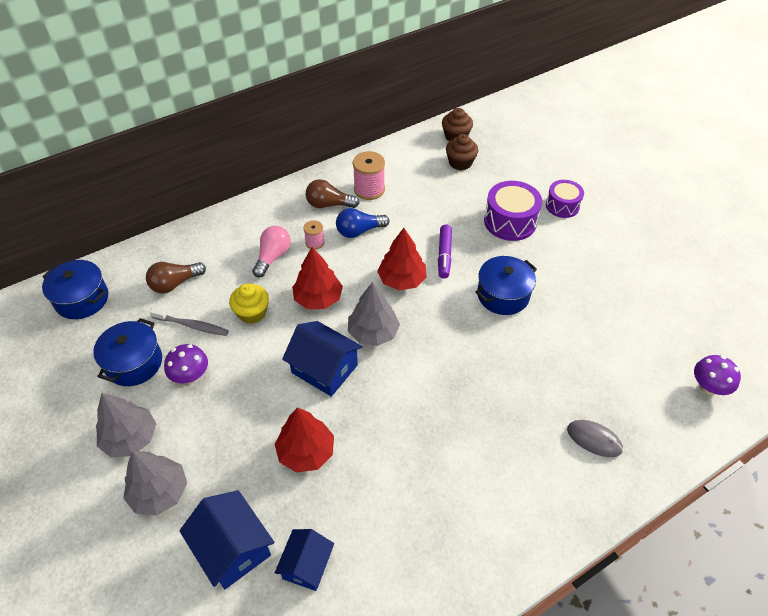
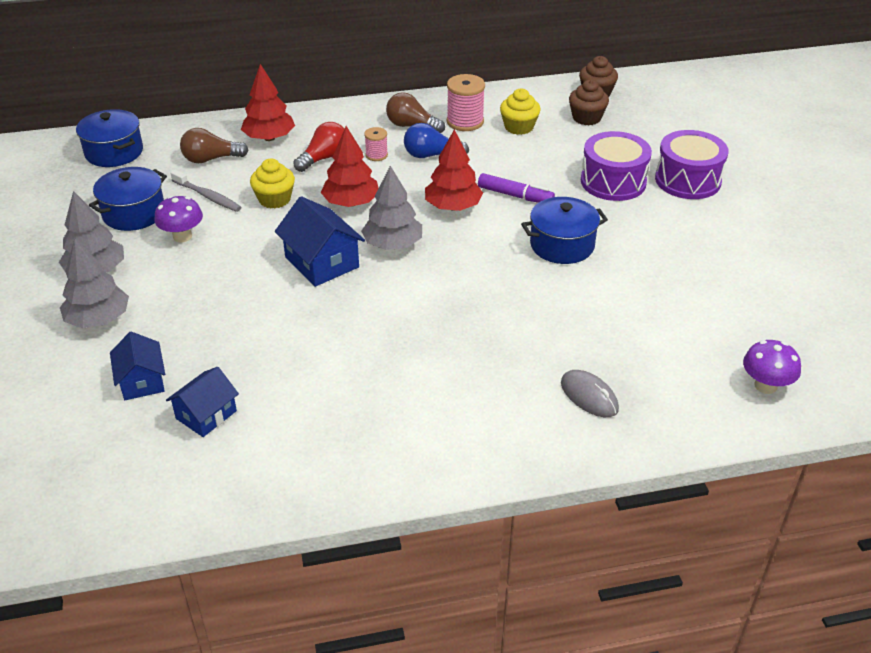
camera: 20 degrees right, 10 degrees down
blue house [180,490,274,589] -> blue house [110,332,165,400], size x0.66
pink light bulb [252,226,291,278] -> red light bulb [293,122,344,172]
red tree [275,407,334,473] -> red tree moved to [241,64,295,141]
purple marker [438,224,452,279] -> purple marker turned 90 degrees counterclockwise [478,173,555,203]
purple drum [546,180,584,218] -> purple drum [655,130,729,199], size x1.53
none -> yellow cupcake [500,89,541,135]

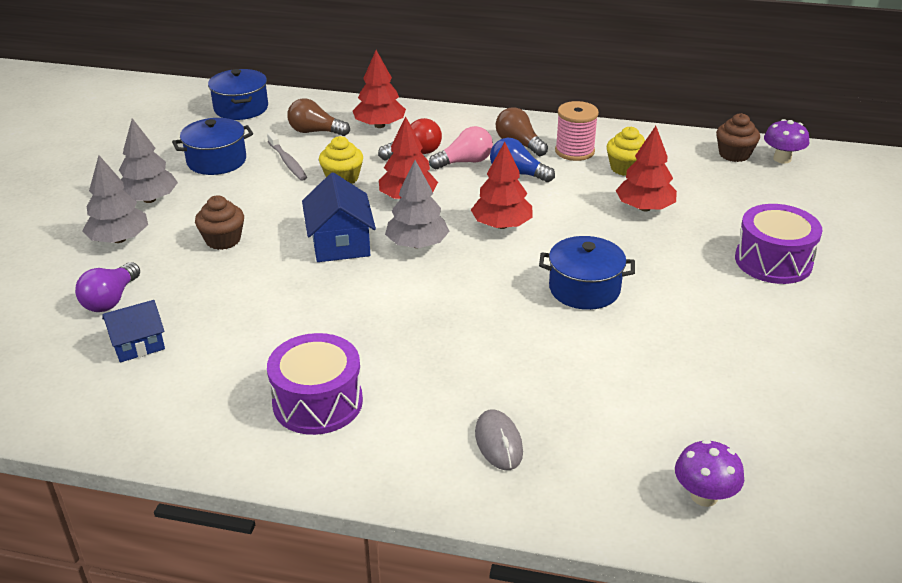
camera: 25 degrees right, 5 degrees down
blue house [110,332,165,400] -> purple light bulb [75,262,140,312]
purple mushroom [154,196,203,242] -> purple mushroom moved to [764,119,809,164]
pink spool [364,127,388,161] -> pink light bulb [429,126,493,169]
purple marker [478,173,555,203] -> none
brown cupcake [569,80,609,125] -> brown cupcake moved to [195,195,244,250]
purple drum [581,131,652,201] -> purple drum moved to [267,333,363,435]
none -> red tree [615,126,677,211]

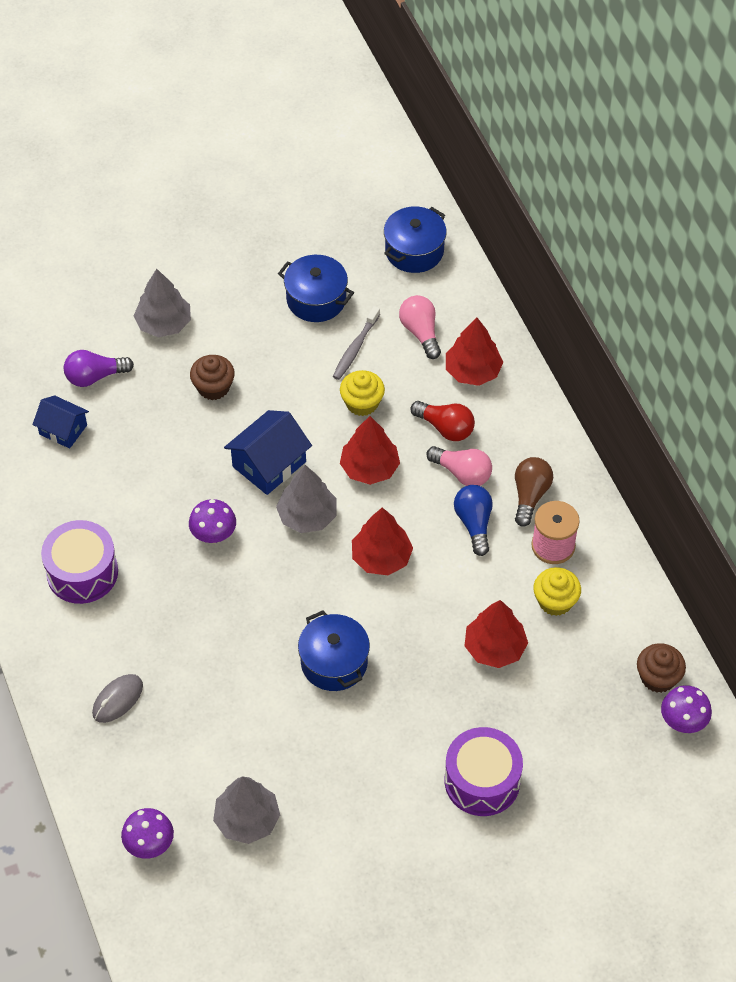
camera: 55 degrees right, 20 degrees up
grey tree [119,118,178,203] -> grey tree moved to [213,776,280,844]
brown light bulb [287,98,350,136] -> pink light bulb [399,295,441,359]
none -> purple mushroom [189,499,236,543]

